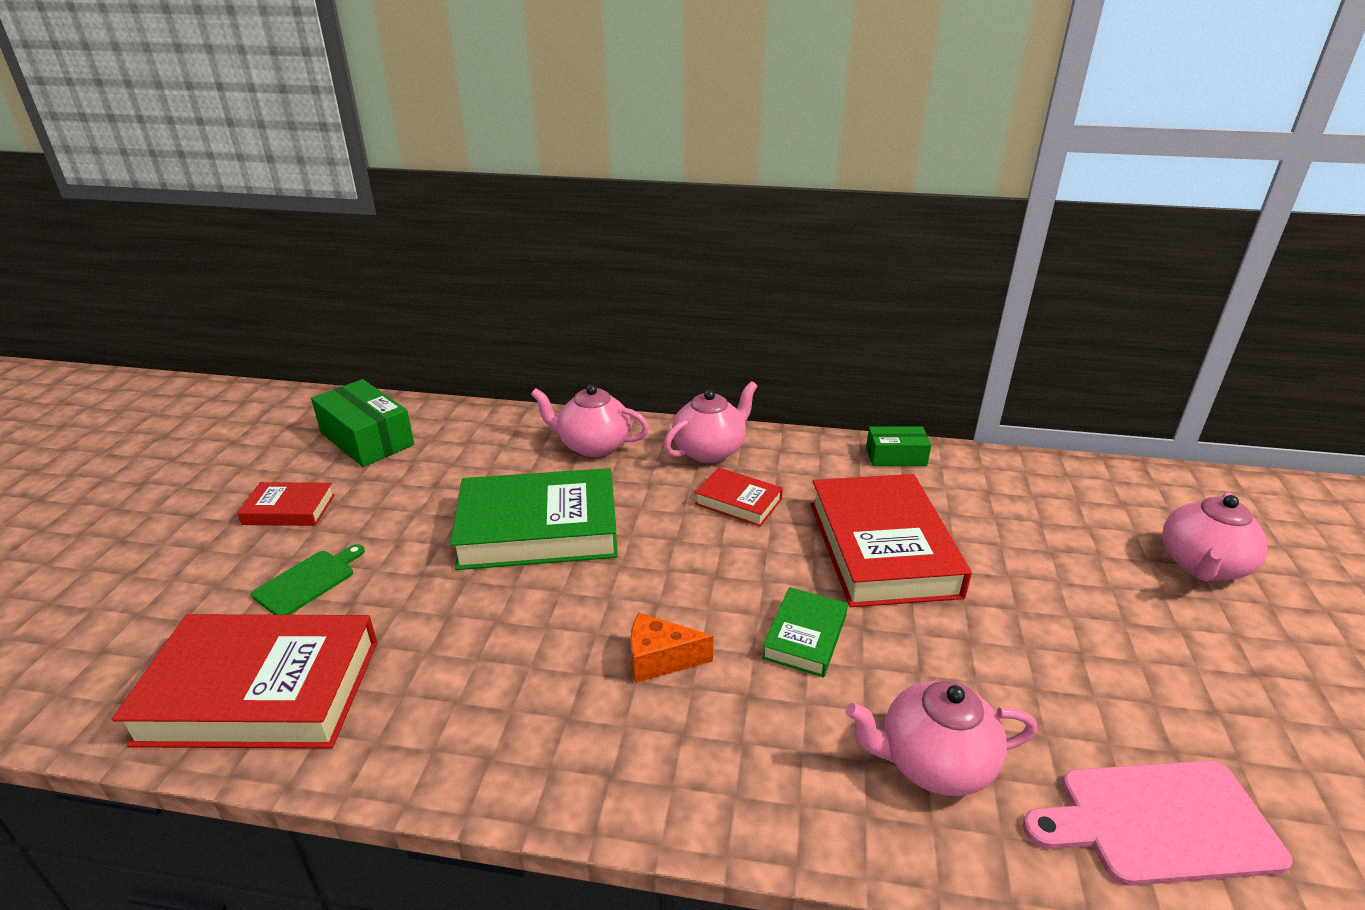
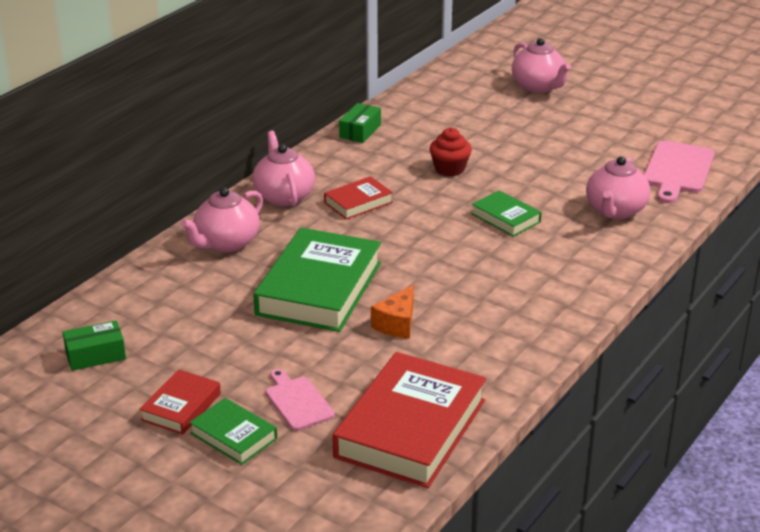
camera: 65 degrees left, 0 degrees up
green cutting board [251,544,365,615] -> pink cutting board [265,369,335,431]
green box [311,379,414,467] -> green box [63,320,126,371], size x0.59
orange cheese [630,613,714,683] -> orange cheese moved to [371,285,414,339]
red book [810,474,972,607] -> red cupcake [430,128,472,176]
none -> green book [189,398,277,465]

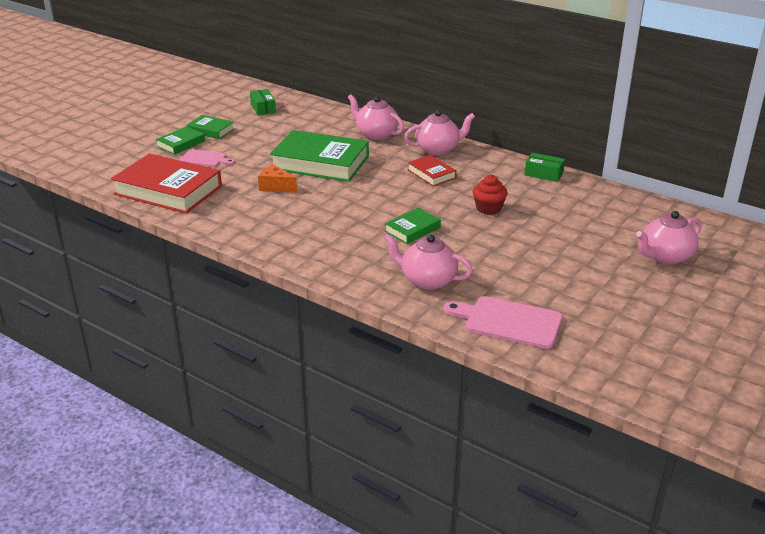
camera: 90 degrees right, 0 degrees up
red book [139,370,221,435] -> green book [187,115,235,139]
pink cutting board [265,369,335,431] -> pink cutting board turned 45 degrees clockwise [179,149,235,167]

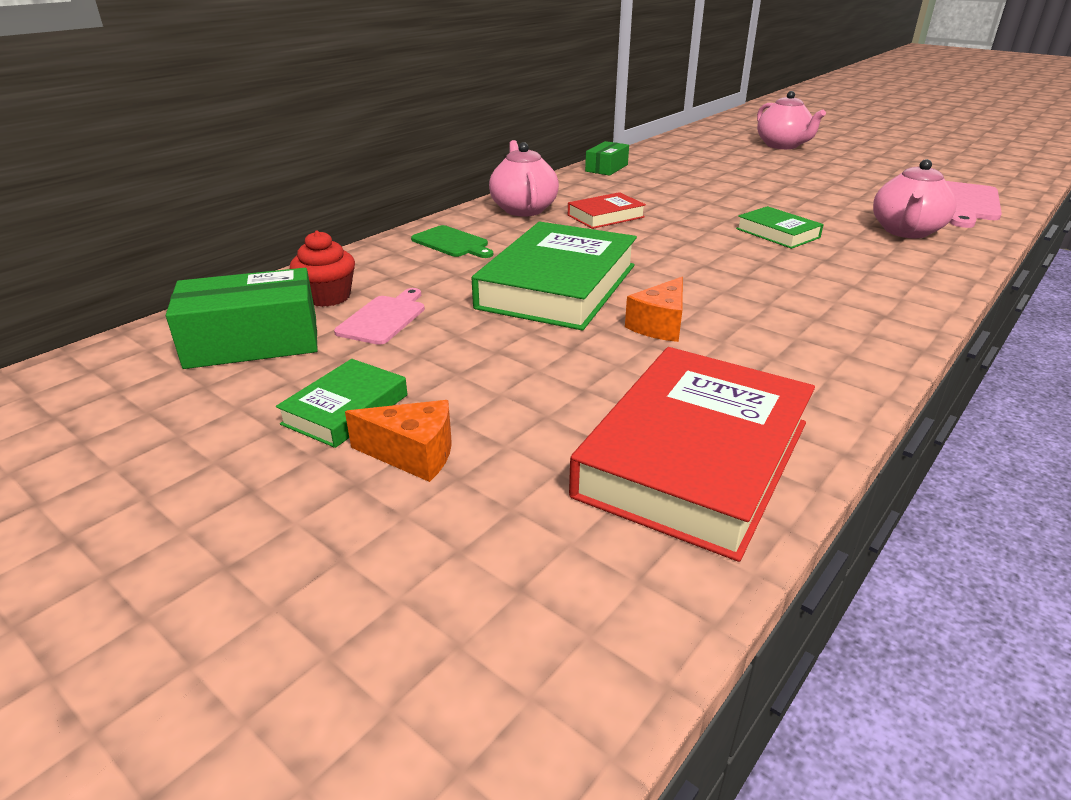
camera: 85 degrees left, 0 degrees up
green book [156,126,205,155] -> orange cheese [345,400,452,482]
pink cutting board [179,149,235,167] -> pink cutting board moved to [334,288,425,345]
green box [250,89,276,115] -> green box [166,268,318,369], size x1.68
pink teapot [348,94,404,140] -> green cutting board [411,225,493,258]
red cupcake [473,175,508,215] -> red cupcake moved to [290,231,355,307]

